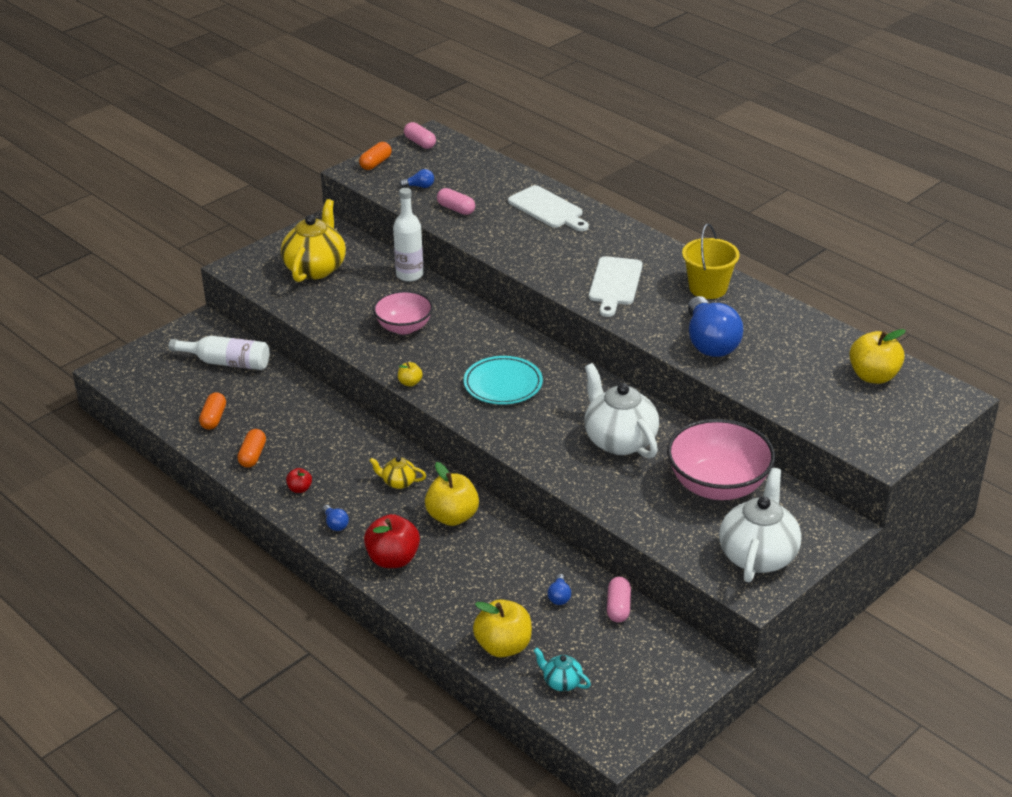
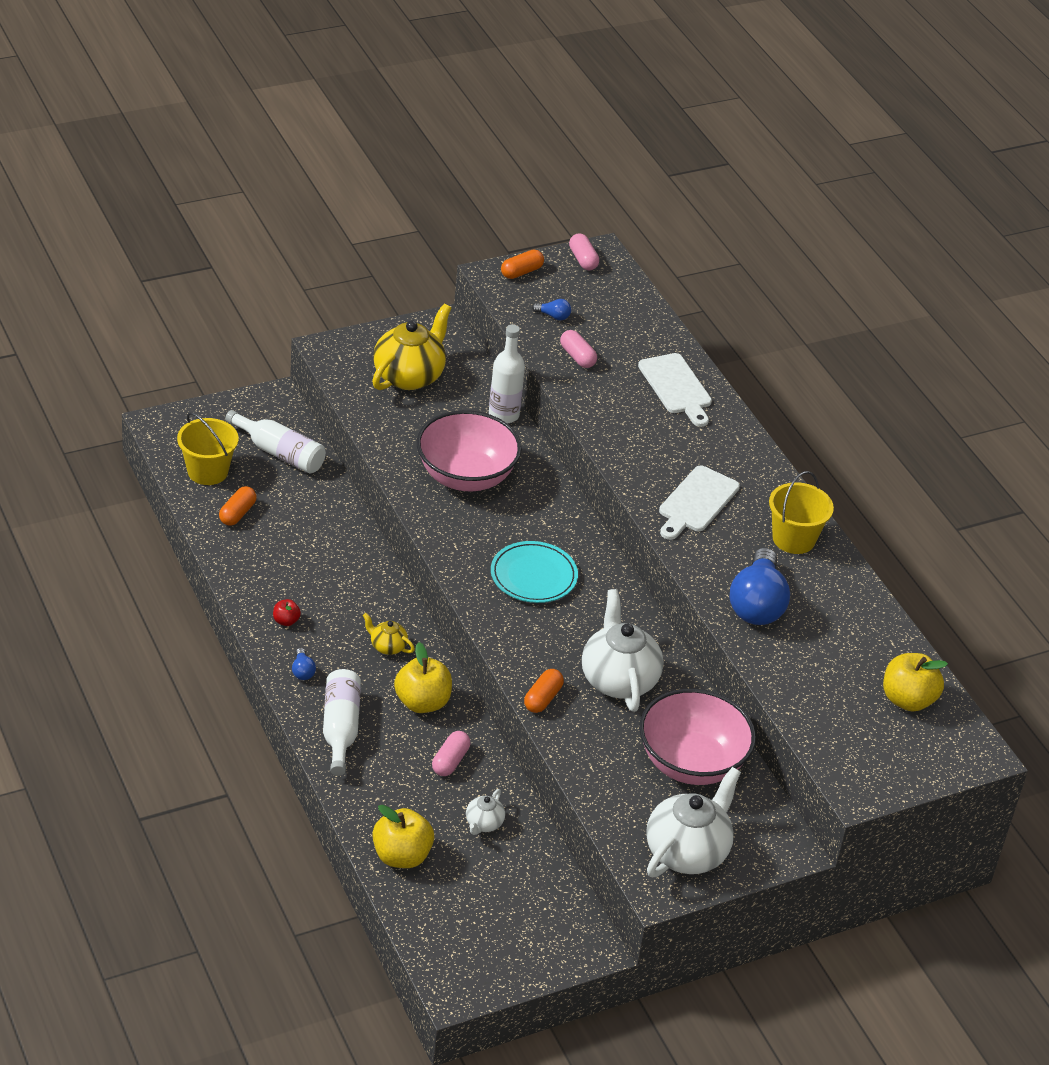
camera: 15 degrees right, 5 degrees up
orange capsule [237,429,266,468] -> orange capsule moved to [524,669,564,713]
red apple [364,514,420,568] -> white bottle [323,669,361,776]
pink bowl [373,291,433,334] -> pink bowl [417,410,522,491], size x1.57
yellow apple [398,362,423,387] -> none
turquoise teapot [533,647,591,691] -> none
blue light bulb [548,574,571,605] -> white teapot [466,789,505,835]
pink capsule [607,577,631,622] -> pink capsule moved to [432,731,470,776]
none -> yellow bucket [177,412,239,485]

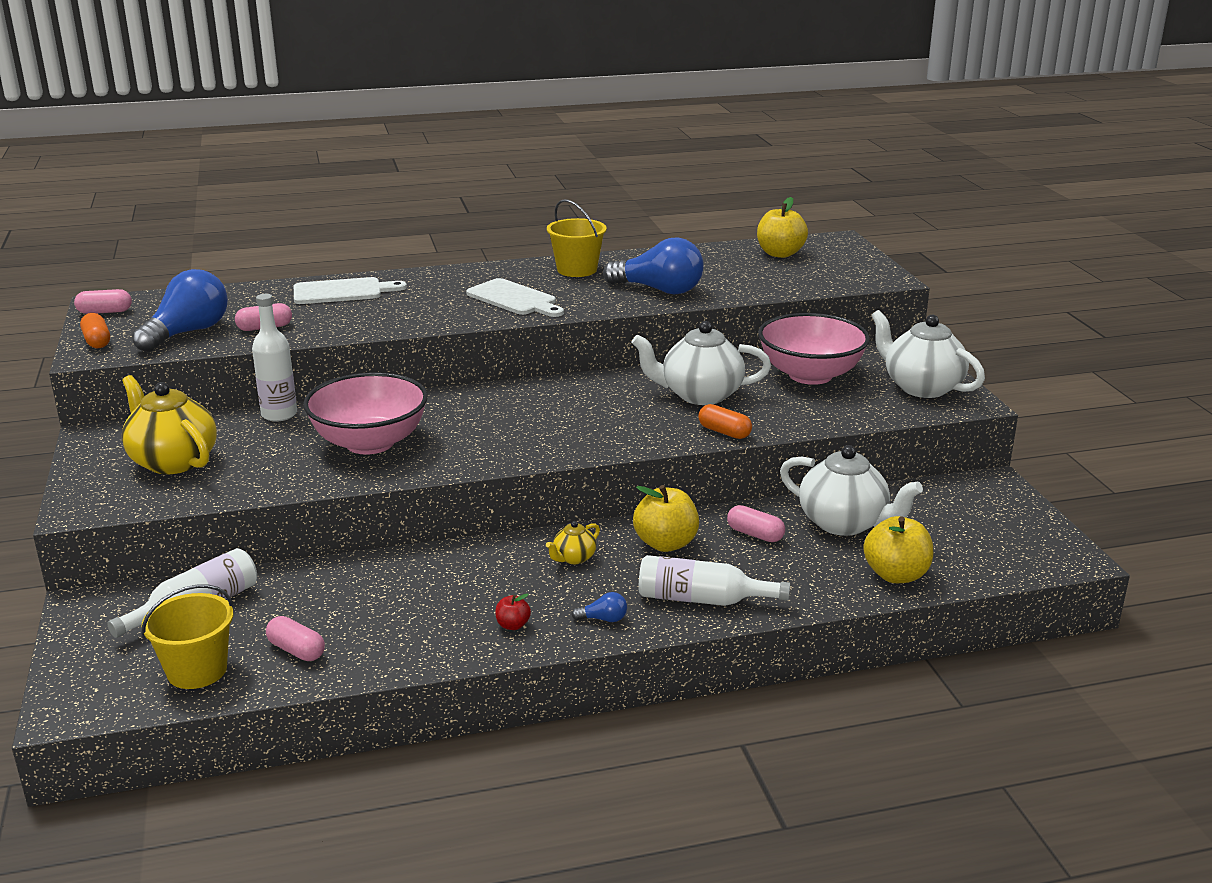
camera: 75 degrees left, 15 degrees down
orange capsule [219,486,257,526] -> pink capsule [266,616,325,661]
white teapot [466,789,505,835] -> white teapot [780,445,923,536], size x2.13
turquoise plate [491,541,578,603] -> none
blue light bulb [532,299,571,320] -> blue light bulb [132,269,228,352], size x2.47

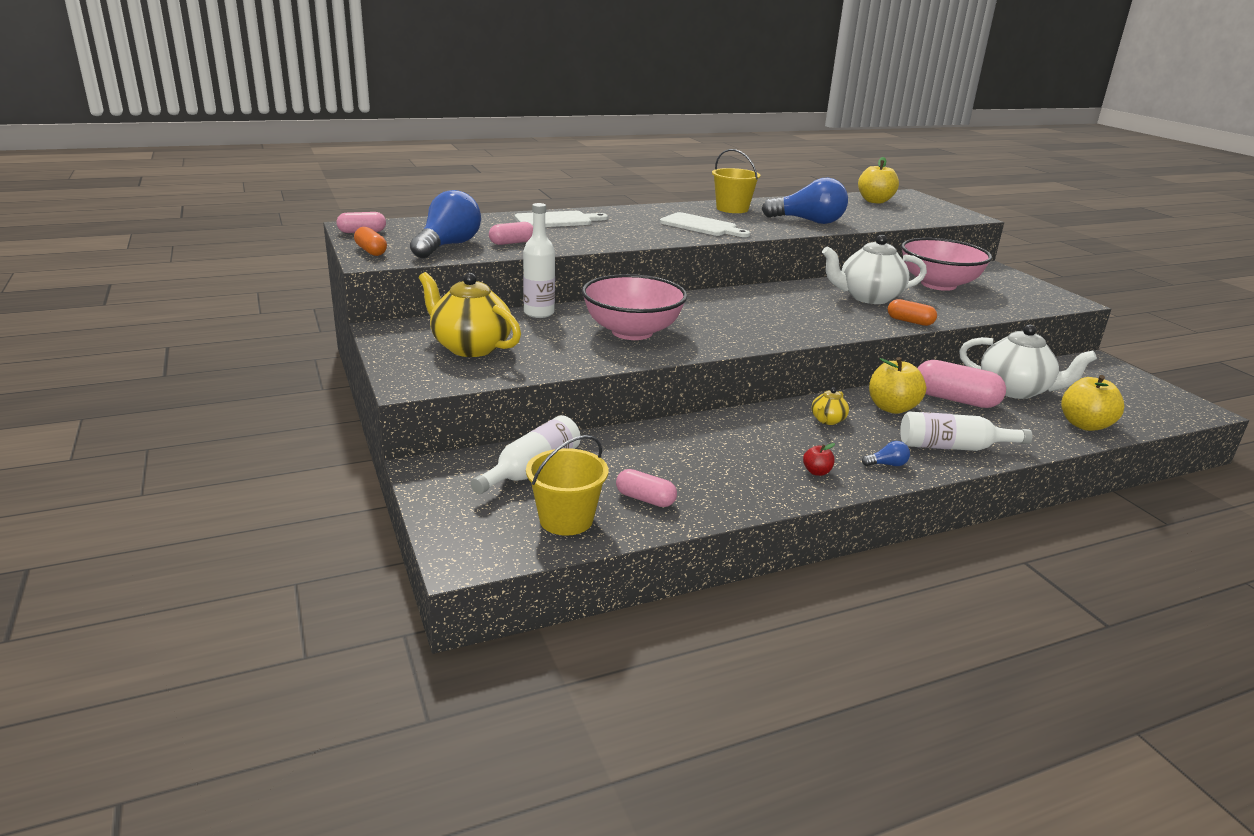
camera: 10 degrees left, 0 degrees up
pink capsule [727,505,785,542] -> pink capsule [917,360,1006,408], size x1.71
white teapot [871,310,985,398] -> none

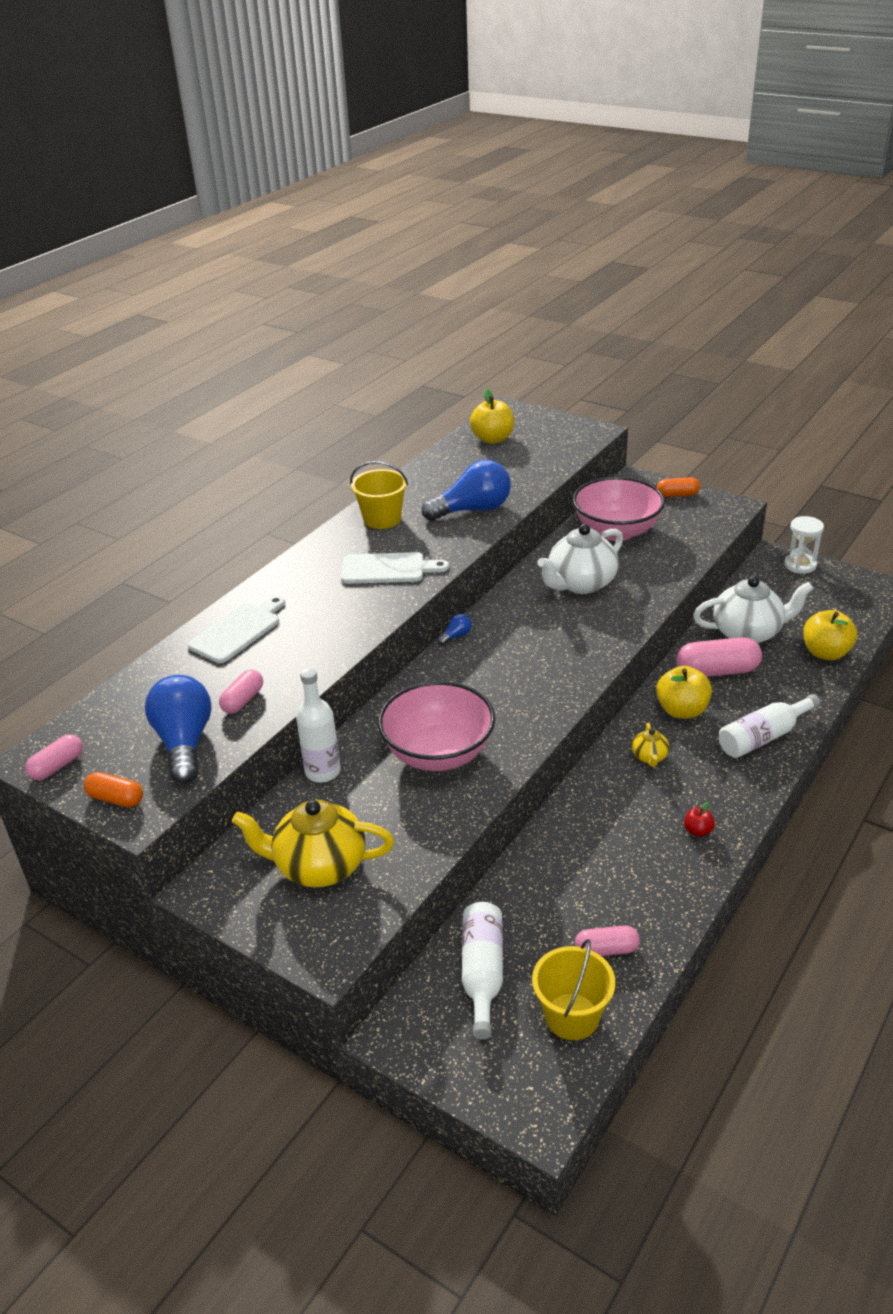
camera: 30 degrees left, 10 degrees up
blue light bulb [862,441,910,466] -> blue light bulb moved to [438,614,472,645]
orange capsule [888,299,937,326] -> orange capsule moved to [657,477,700,497]
none -> white hourglass [784,516,824,574]

